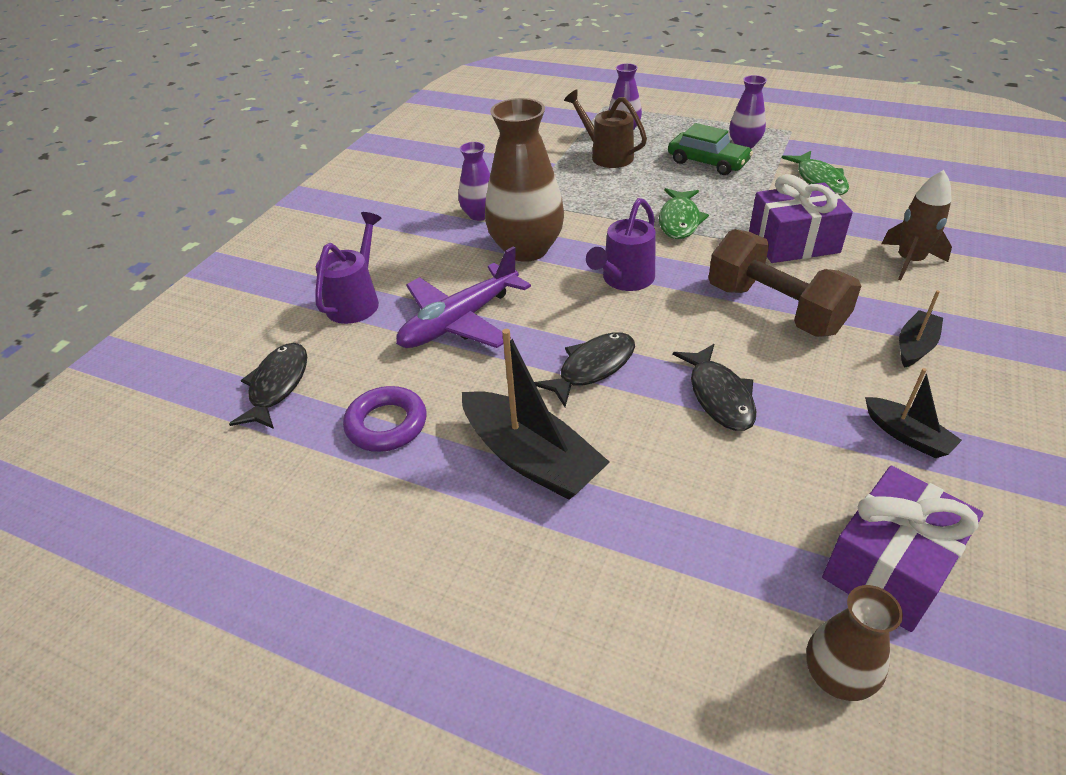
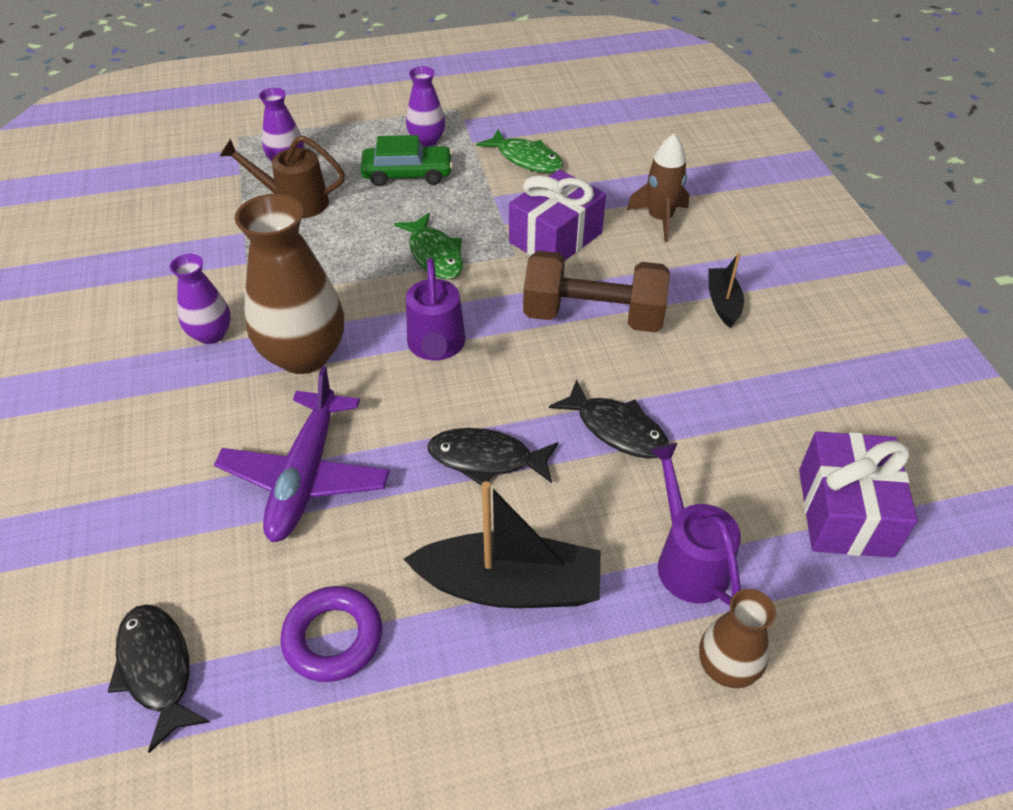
camera: 40 degrees left, 5 degrees up
purple watering can [315,212,382,324] -> purple watering can moved to [649,443,741,605]
black fish [534,332,635,407] -> black fish turned 90 degrees counterclockwise [427,428,558,486]
brown vase [806,585,903,701] -> brown vase moved to [699,589,776,688]
black boat [865,368,962,458] -> none

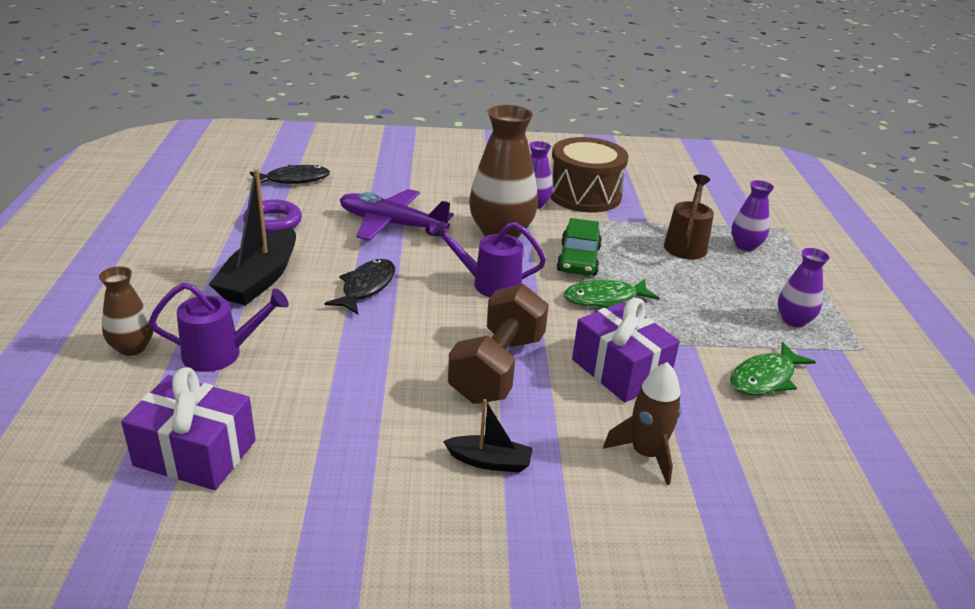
camera: 100 degrees right, 15 degrees down
green car [360,135,453,186] -> green car moved to [557,218,602,276]
black fish [549,379,669,459] -> none
none -> brown drum [550,137,629,212]

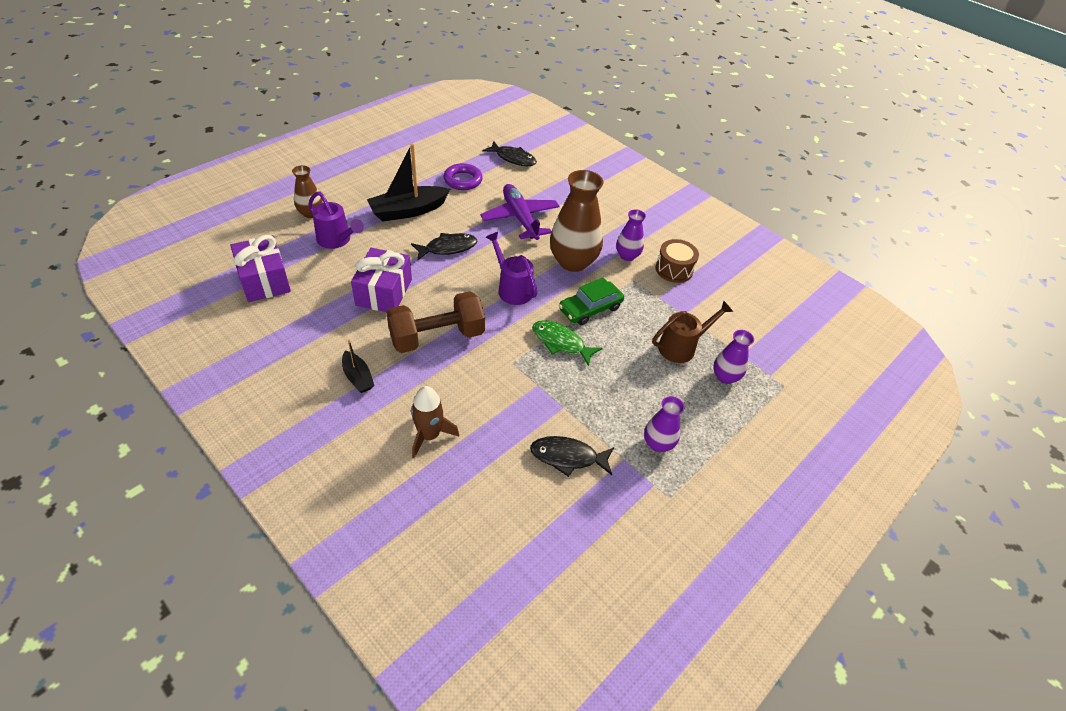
camera: 45 degrees right, 15 degrees up
brown drum [550,137,629,212] -> brown drum [656,239,699,283], size x0.61
purple gift [572,298,680,402] -> purple gift moved to [351,248,412,312]
green fish [730,342,816,395] -> black fish [530,436,614,477]

